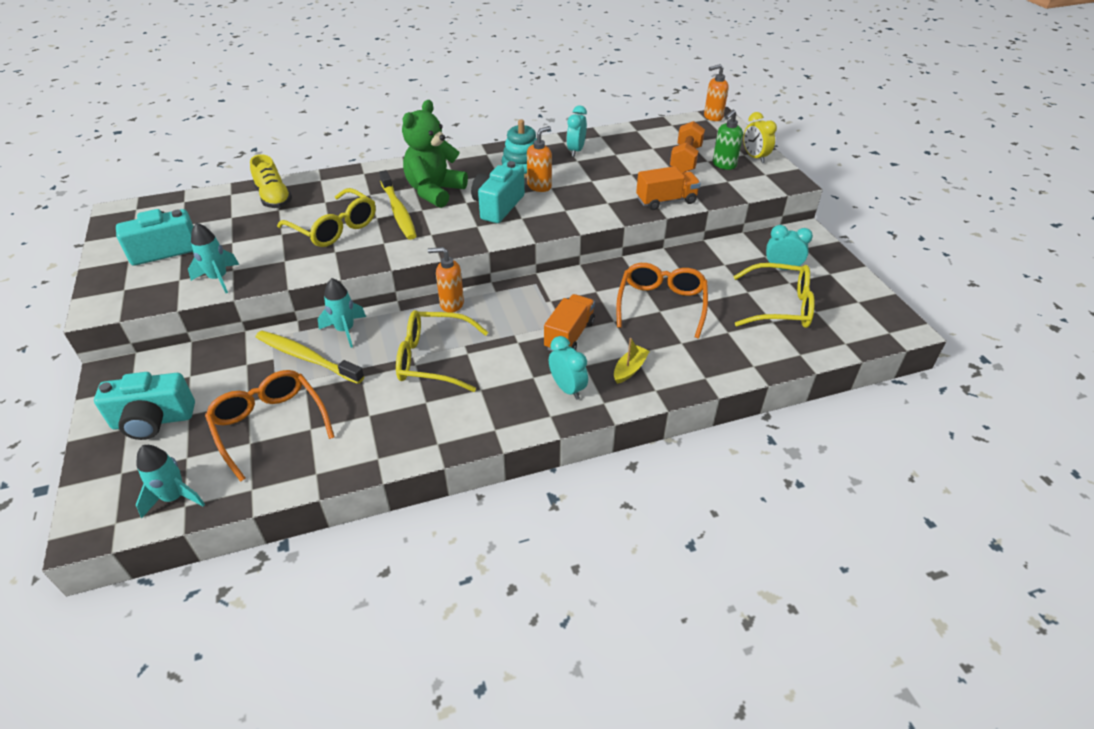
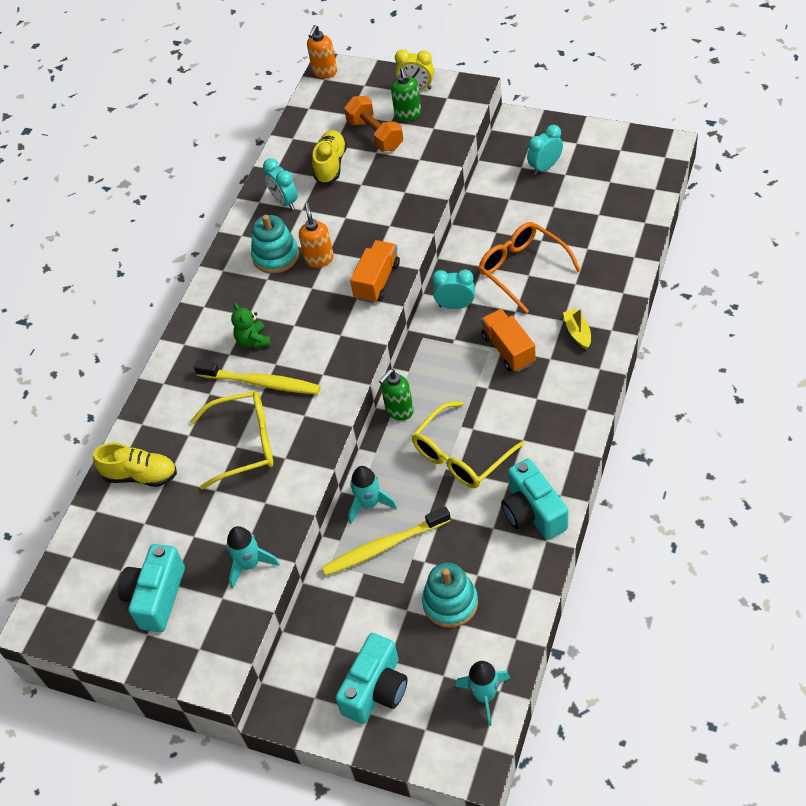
camera: 45 degrees left, 10 degrees up
orange glasses [205,370,334,482] -> turquoise stacking toy [422,562,478,628]
green teddy bear [402,100,468,208] -> green teddy bear [231,303,271,349], size x0.52
orange soap dispenser [428,247,464,313] -> green soap dispenser [379,369,413,421]
turquoise camera [471,161,525,223] -> turquoise camera moved to [501,458,568,540]
turquoise clock [549,336,588,400] -> turquoise clock moved to [432,270,475,309]
orange truck [636,166,701,210] -> orange truck moved to [350,240,400,303]
yellow glasses [733,263,815,328] -> none
none -> yellow shoe [312,130,347,184]

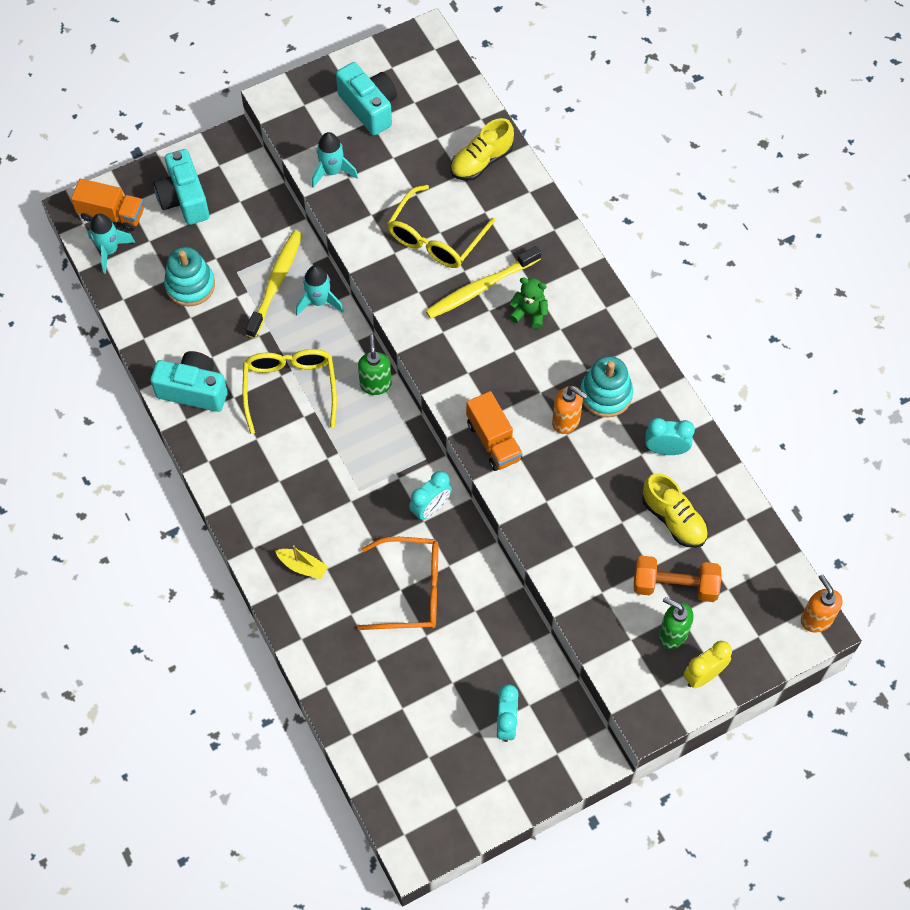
camera: 125 degrees right, 10 degrees up
orange truck [481,309,536,372] -> orange truck moved to [71,179,144,231]

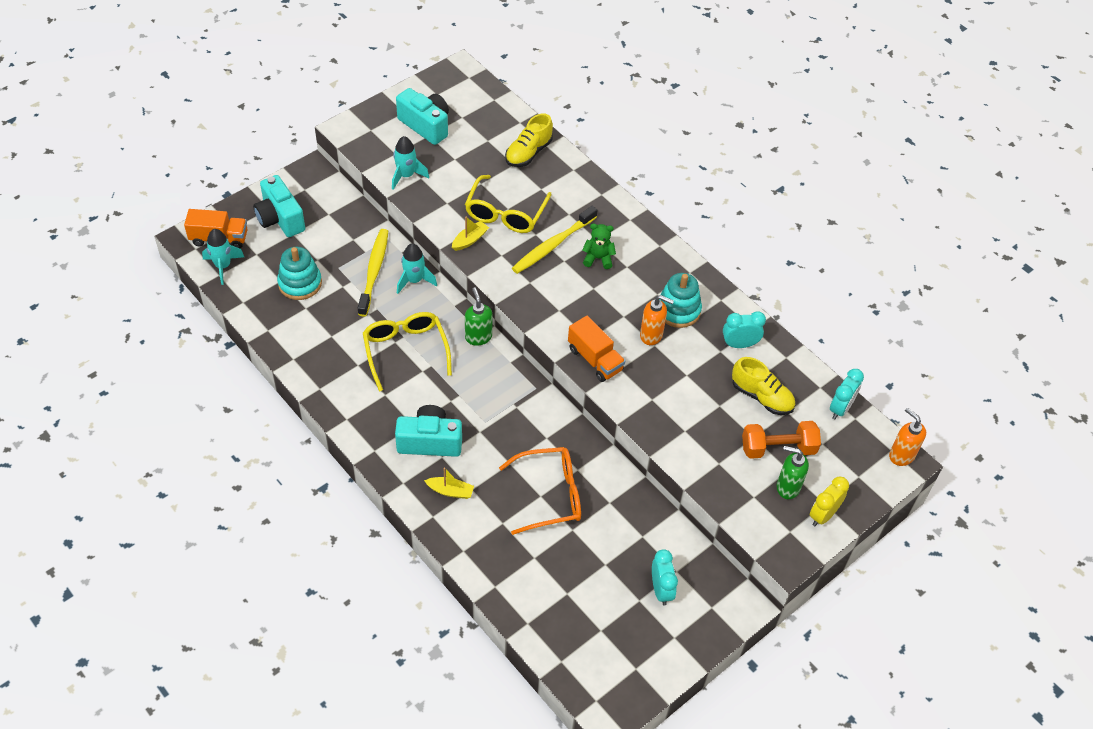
camera: 15 degrees left, 10 degrees down
turquoise camera [150,351,228,412] -> turquoise camera moved to [395,405,462,457]
turquoise clock [409,471,452,520] -> turquoise clock moved to [830,369,864,419]
none -> yellow boat [452,217,489,251]

